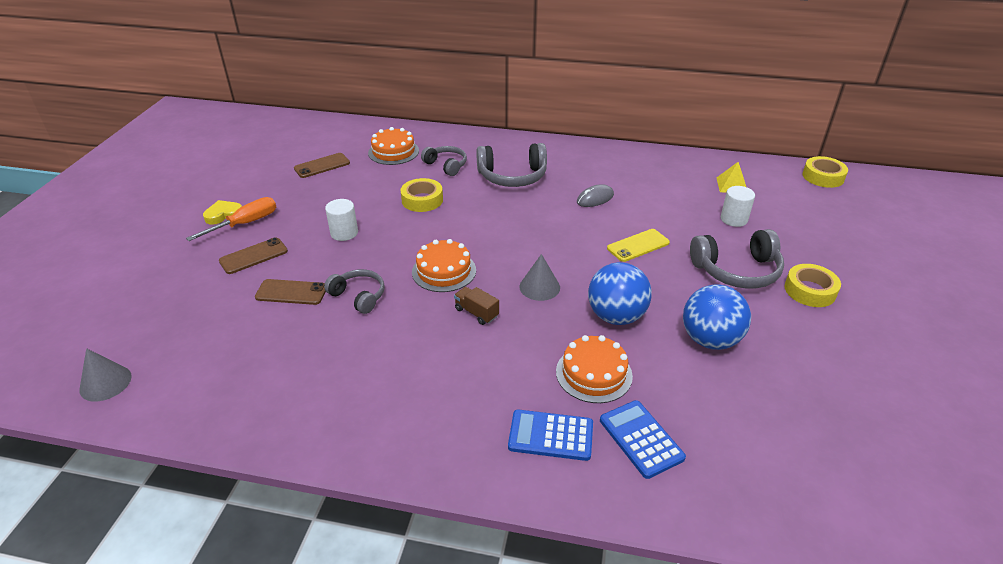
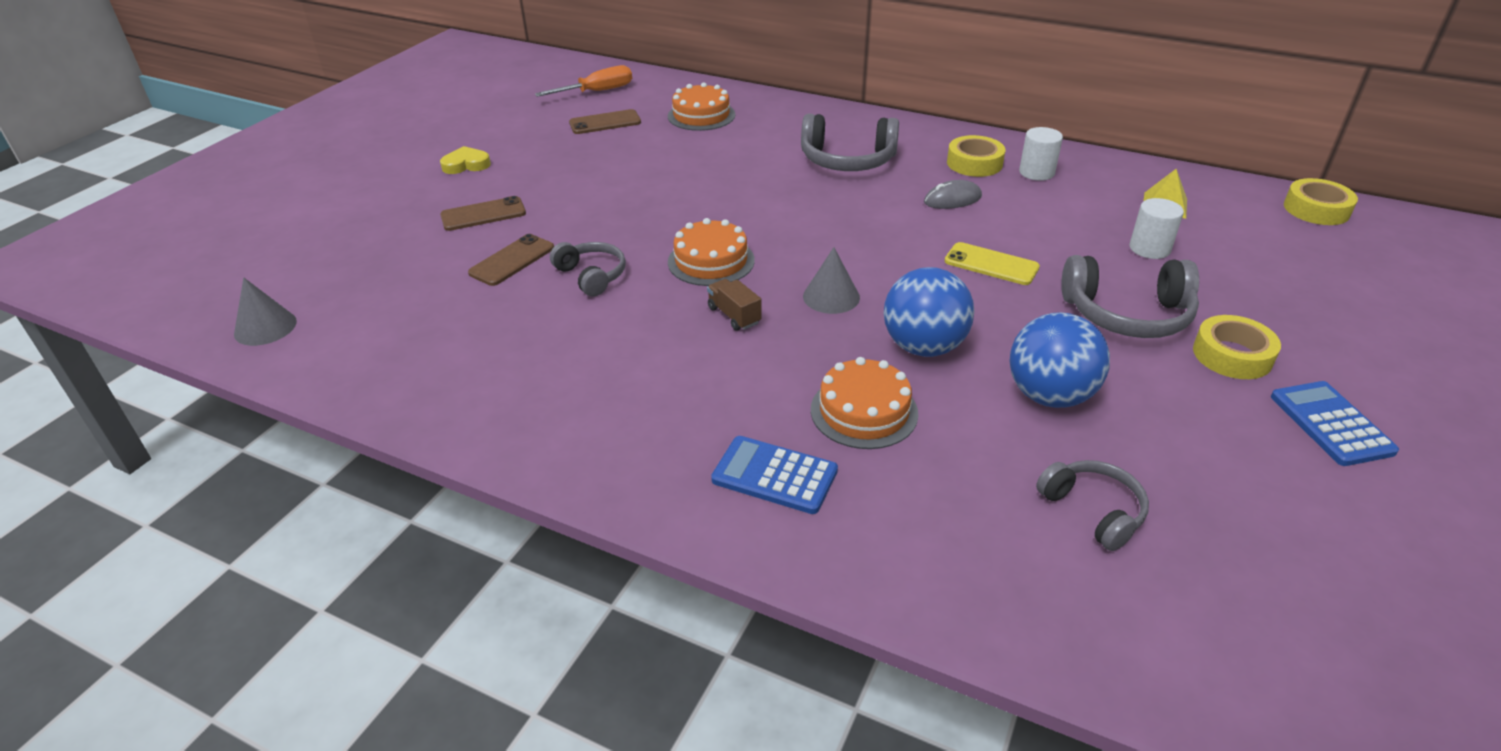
camera: 15 degrees right, 0 degrees up
orange screwdriver [186,197,276,241] -> orange screwdriver moved to [535,65,632,97]
brown phone [255,279,326,305] -> brown phone turned 75 degrees counterclockwise [468,234,554,286]
white cylinder [325,199,358,241] -> white cylinder moved to [1019,127,1063,181]
yellow tape [400,178,443,212] -> yellow tape moved to [947,135,1006,177]
grey headphones [421,146,467,176] -> grey headphones moved to [1036,460,1149,551]
blue calculator [600,400,686,479] -> blue calculator moved to [1271,381,1399,466]
yellow phone [607,229,670,262] -> yellow phone turned 45 degrees clockwise [945,242,1040,285]

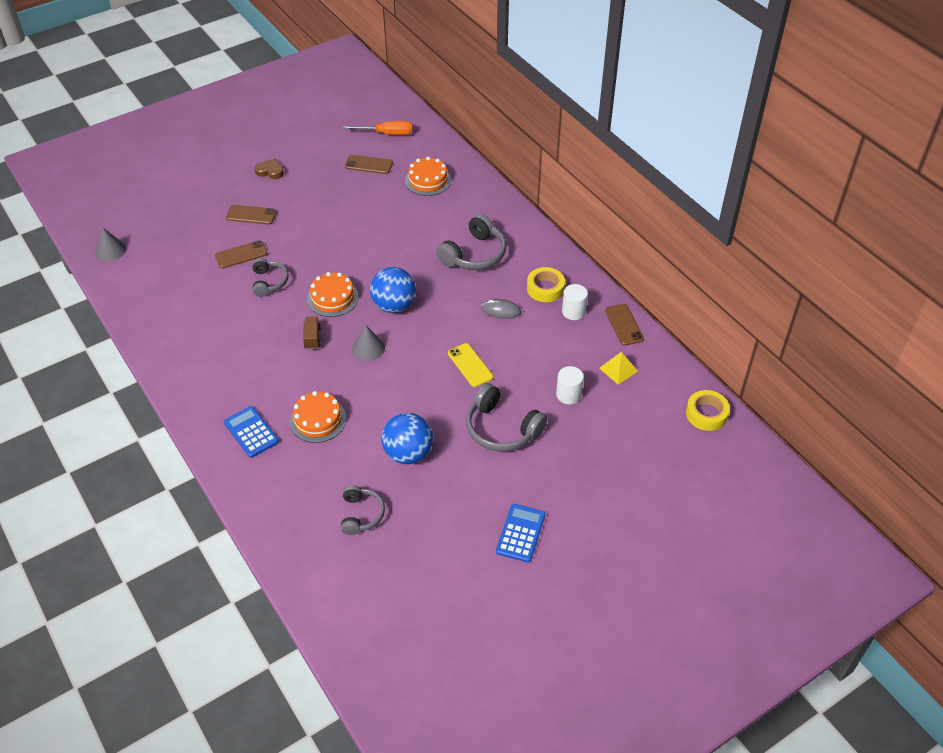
camera: 30 degrees right, 10 degrees up
yellow heart [440,146,491,174] -> brown heart [254,158,284,179]
grey headphones [801,114,899,171] -> grey headphones turned 90 degrees counterclockwise [436,214,506,270]
blue ball [884,267,974,357] -> blue ball moved to [370,267,416,313]
yellow tape [1193,315,1281,379] -> none
none -> brown phone [605,304,644,346]

